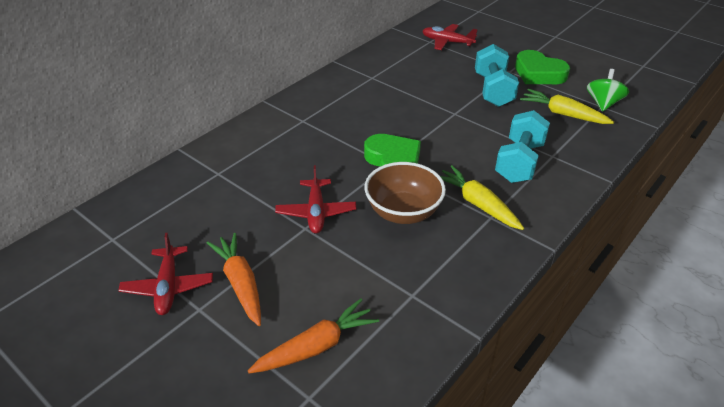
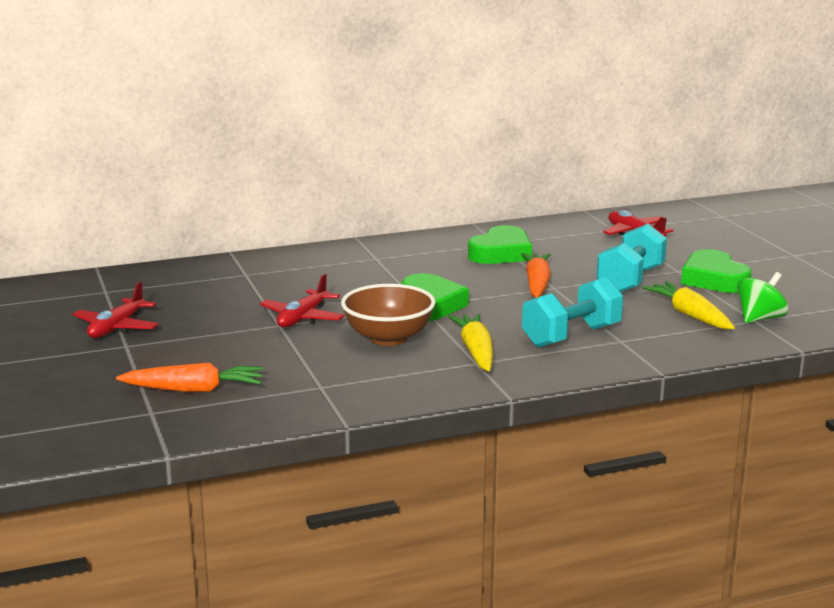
camera: 30 degrees right, 20 degrees down
orange carrot [207,233,261,326] -> orange carrot moved to [521,253,551,298]
none -> green heart [468,225,532,264]

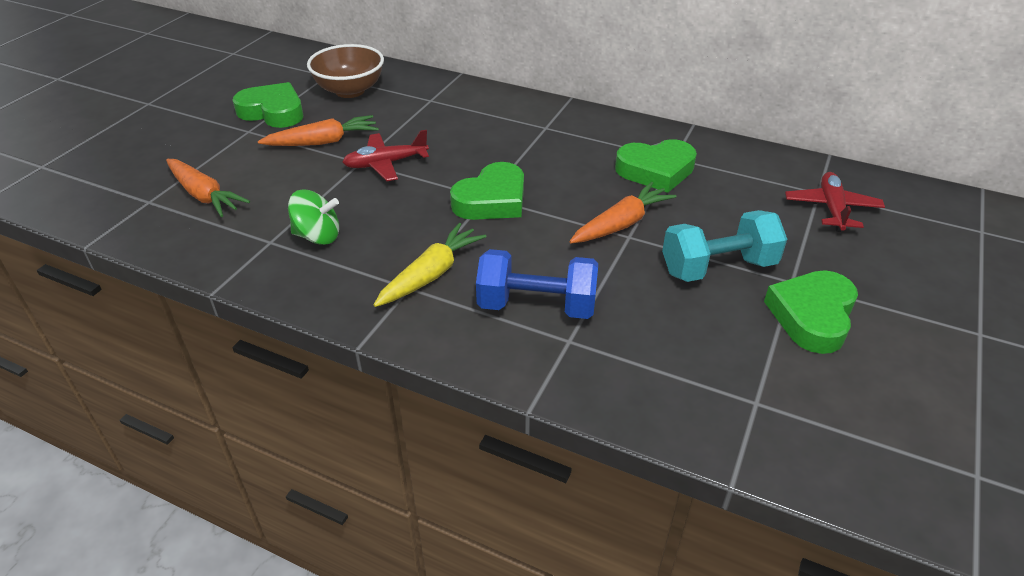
camera: 45 degrees right, 20 degrees up
red plane [73,282,158,338] -> green heart [232,82,303,128]
brown bowl [341,284,436,346] -> brown bowl moved to [307,44,384,98]
turquoise dumbbell [522,277,623,347] -> blue dumbbell [476,249,598,319]
yellow carrot [642,281,735,329] -> none
green spinning top [737,272,788,323] -> green spinning top moved to [288,190,339,245]
none -> orange carrot [258,115,379,146]

